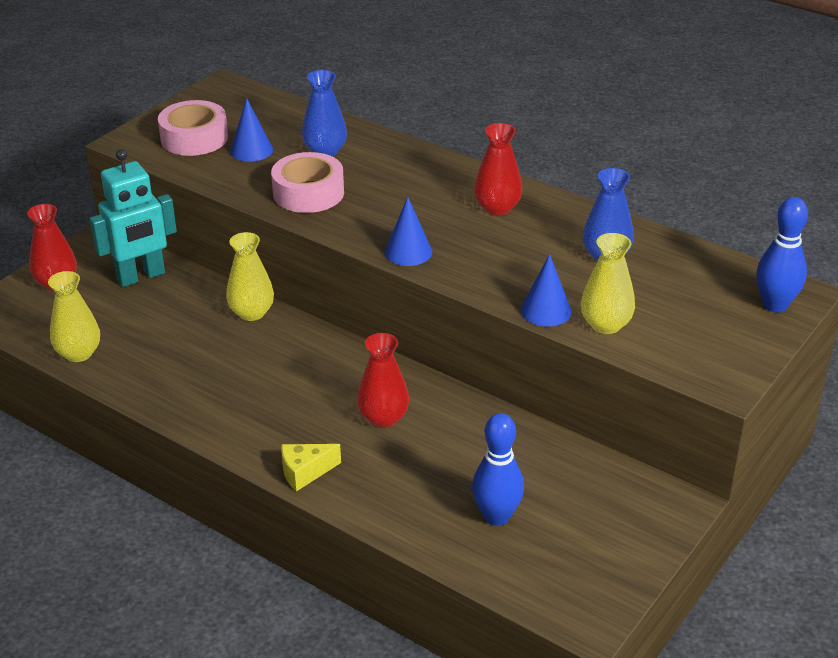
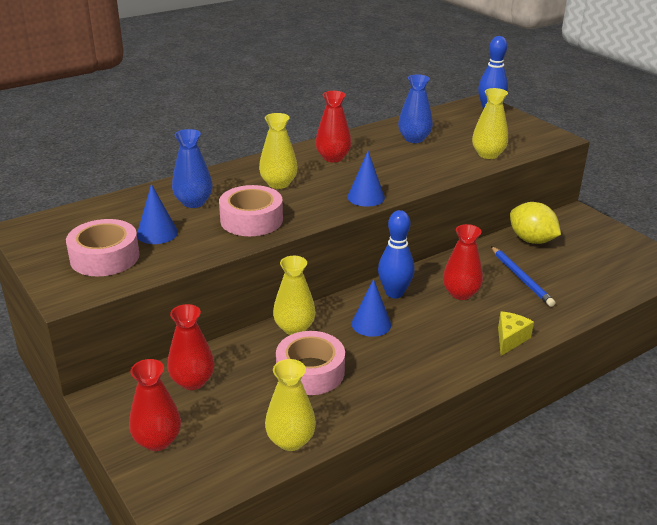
camera: 70 degrees left, 5 degrees down
turquoise robot [90,149,177,287] -> red vase [168,304,214,390]
yellow cheese [281,444,341,492] -> yellow cheese turned 150 degrees counterclockwise [498,312,534,356]
blue bowling pin [472,413,524,526] -> blue bowling pin moved to [378,210,415,299]
blue cone [521,254,571,327] -> blue cone moved to [351,279,391,337]
none -> yellow vase [259,113,298,189]
none -> pink tape [276,331,345,395]
none -> blue pencil [491,246,555,307]
none -> yellow lemon [510,202,561,244]

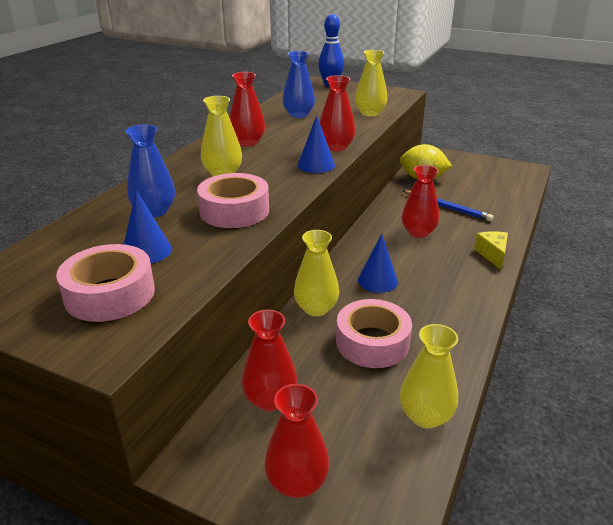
camera: 30 degrees left, 0 degrees up
blue bowling pin [378,210,415,299] -> none
none -> red vase [320,75,355,152]

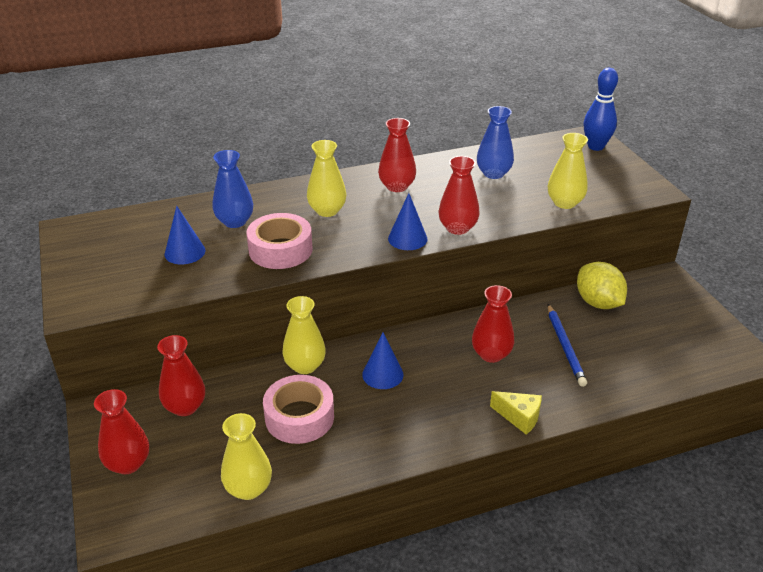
camera: 45 degrees right, 5 degrees up
pink tape [56,244,155,322] -> none
yellow cheese [474,231,508,270] -> yellow cheese turned 75 degrees clockwise [490,391,542,435]

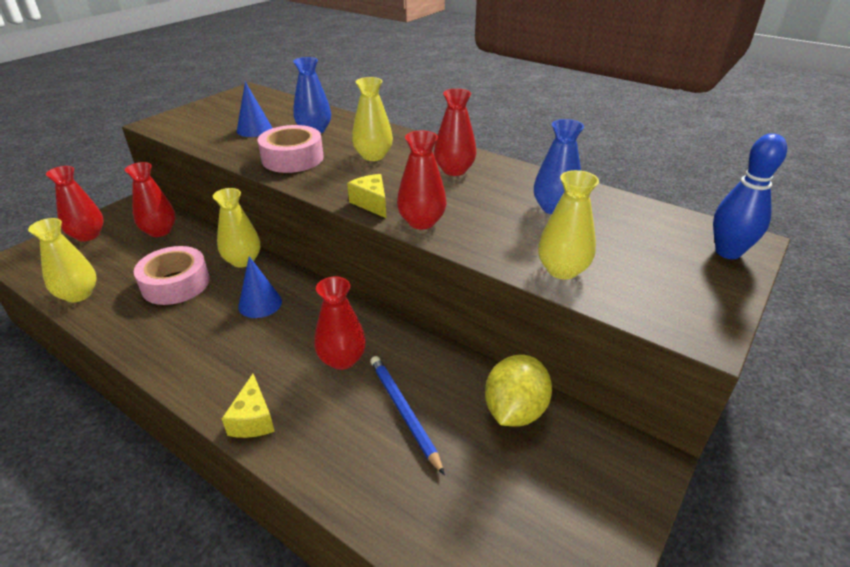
camera: 55 degrees right, 0 degrees up
blue cone [388,193,428,250] -> yellow cheese [347,174,386,218]
blue pencil [548,304,587,387] -> blue pencil turned 105 degrees clockwise [370,356,445,475]

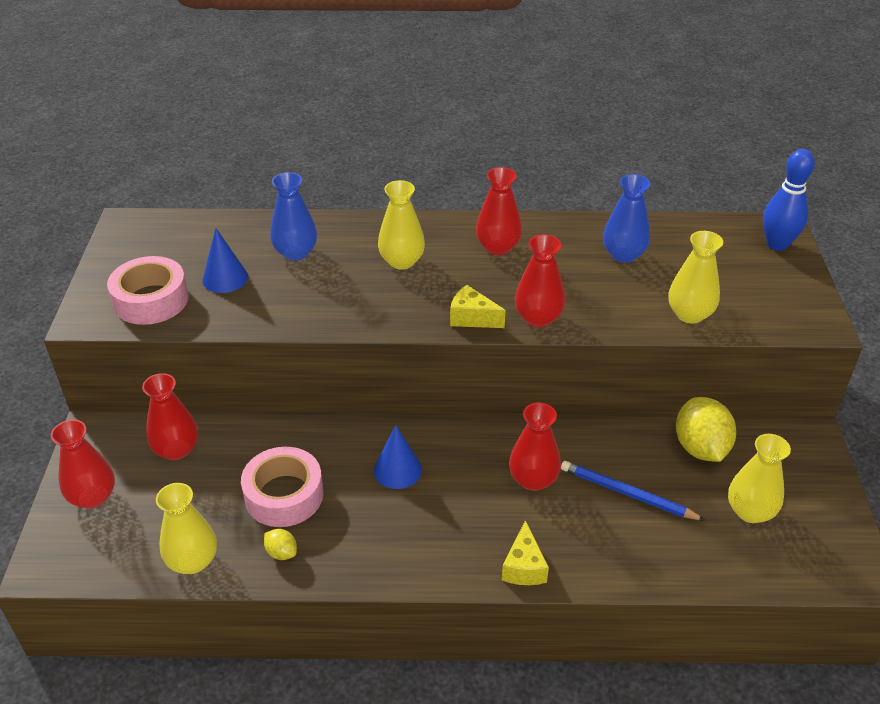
camera: 35 degrees left, 5 degrees up
yellow vase [213,188,260,267] -> yellow vase moved to [728,434,791,523]
yellow cheese [222,374,275,438] -> yellow cheese turned 45 degrees clockwise [502,520,549,585]
pink tape [257,125,324,173] -> pink tape moved to [107,256,189,325]
none -> yellow lemon [264,529,297,560]

